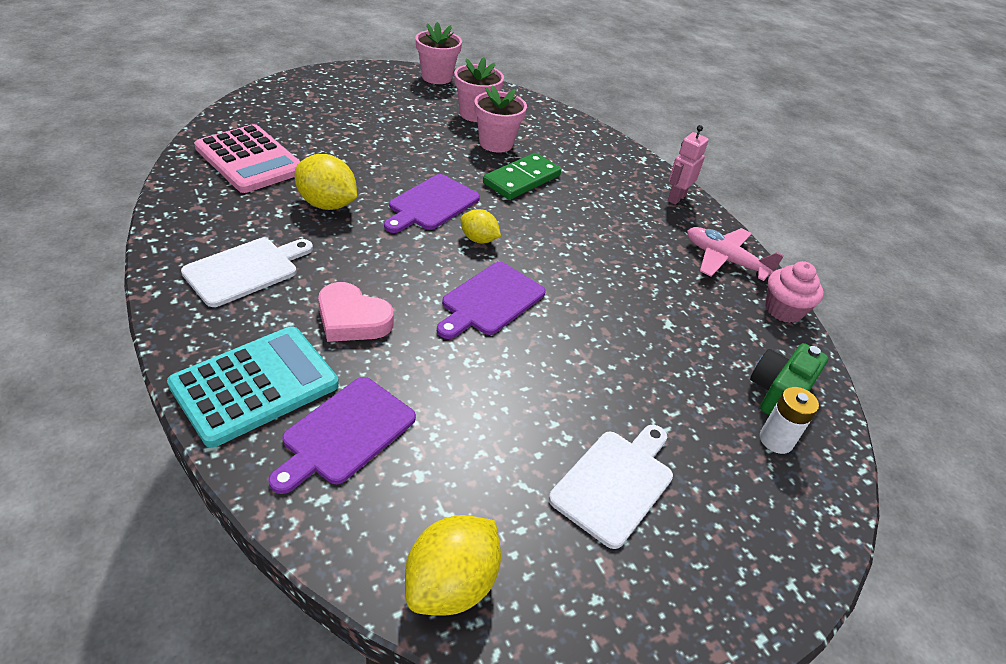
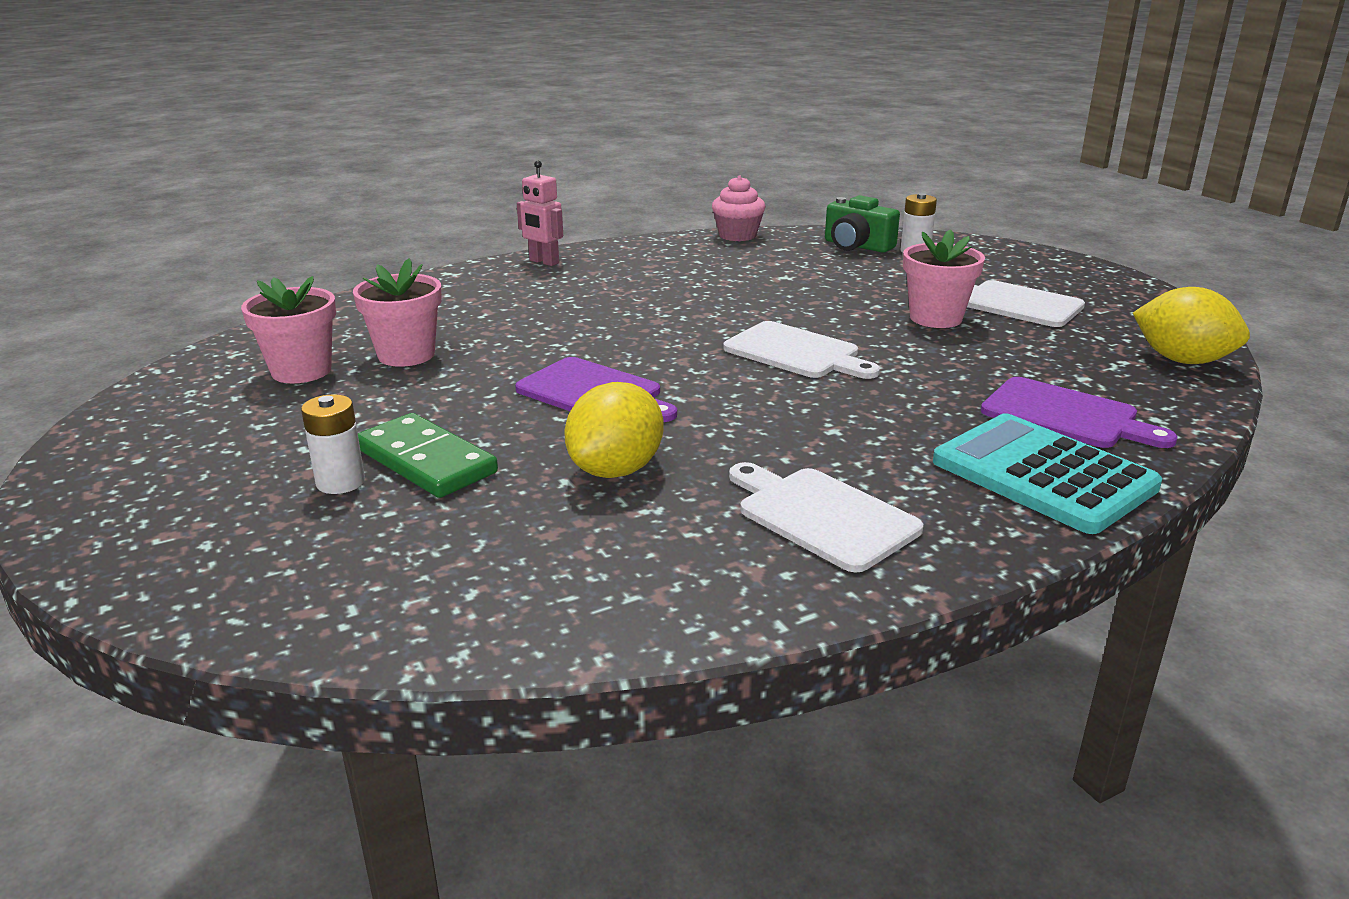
camera: 85 degrees left, 15 degrees down
pink calculator [194,124,301,193] -> none
pink heart [318,282,394,342] -> none
pink flower pot [416,22,462,84] -> pink flower pot moved to [903,229,985,328]
purple cutting board [437,262,546,339] -> white cutting board [723,321,880,379]
yellow lemon [460,209,501,243] -> none
green domino [483,153,561,200] -> green domino moved to [358,413,498,498]
pink plane [687,227,784,281] -> none
none -> white battery [301,394,365,494]

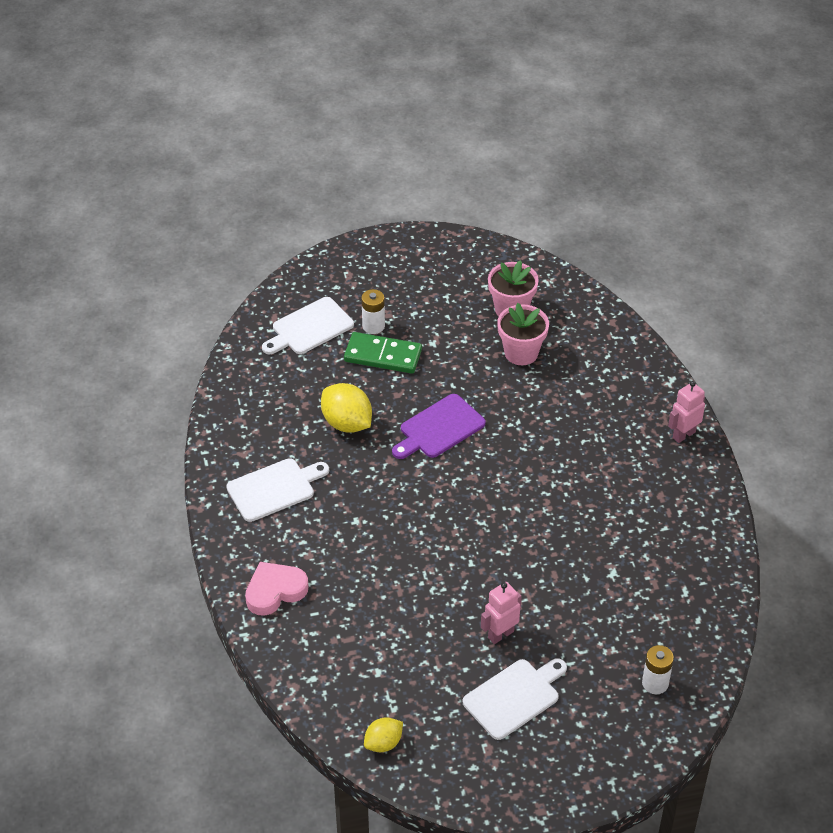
camera: 105 degrees right, 20 degrees up
green domino [358,413,498,498] -> green domino turned 45 degrees clockwise [344,332,422,374]
pink cupcake [712,175,766,241] -> none
white cutting board [723,321,880,379] -> white cutting board moved to [262,297,354,354]
green camera [825,195,900,253] -> none
pink flower pot [903,229,985,328] -> pink robot [481,582,522,644]
turquoise calculator [933,413,1162,534] -> pink heart [245,562,309,616]
purple cutting board [981,377,1178,448] -> none
yellow lemon [1133,287,1250,364] -> yellow lemon [364,717,403,752], size x0.61

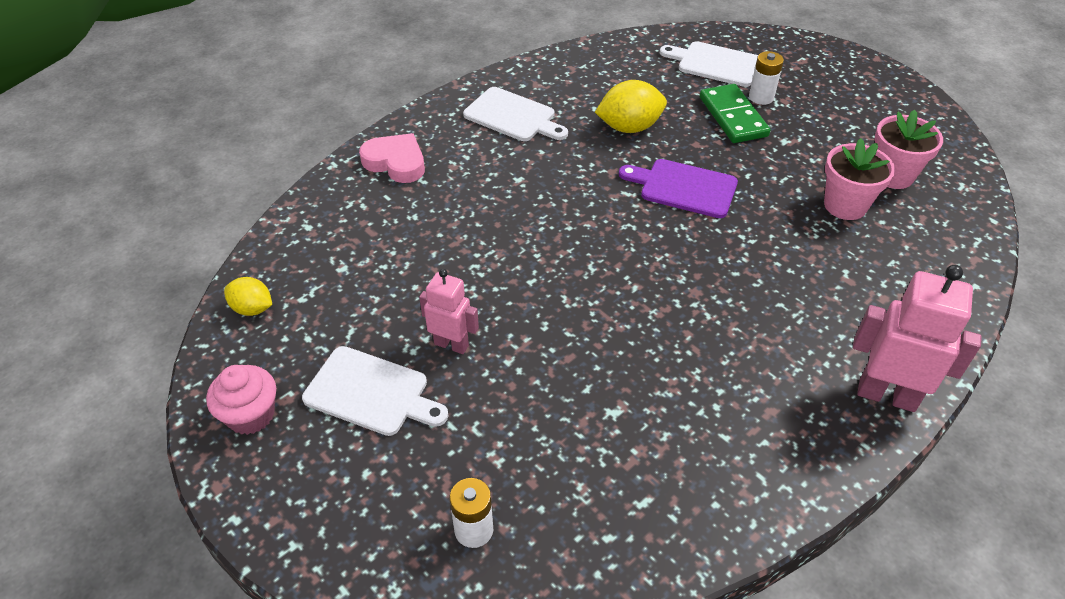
camera: 60 degrees right, 0 degrees up
yellow lemon [321,383,372,433] -> yellow lemon turned 60 degrees clockwise [595,80,667,133]
pink robot [668,381,705,443] -> pink robot [853,265,982,412], size x1.63
none -> pink cupcake [206,365,276,435]

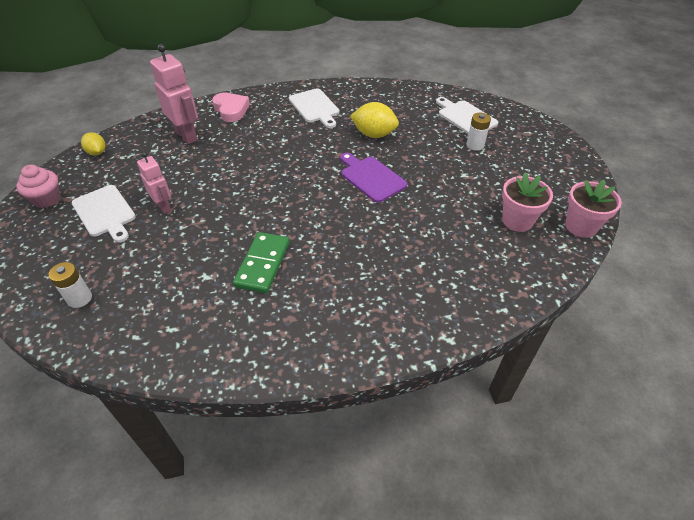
camera: 30 degrees right, 0 degrees up
green domino [700,84,771,143] -> green domino moved to [233,232,290,293]
pink flower pot [824,138,895,220] -> pink flower pot moved to [565,180,622,238]
pink robot [853,265,982,412] -> pink robot moved to [150,44,198,144]

